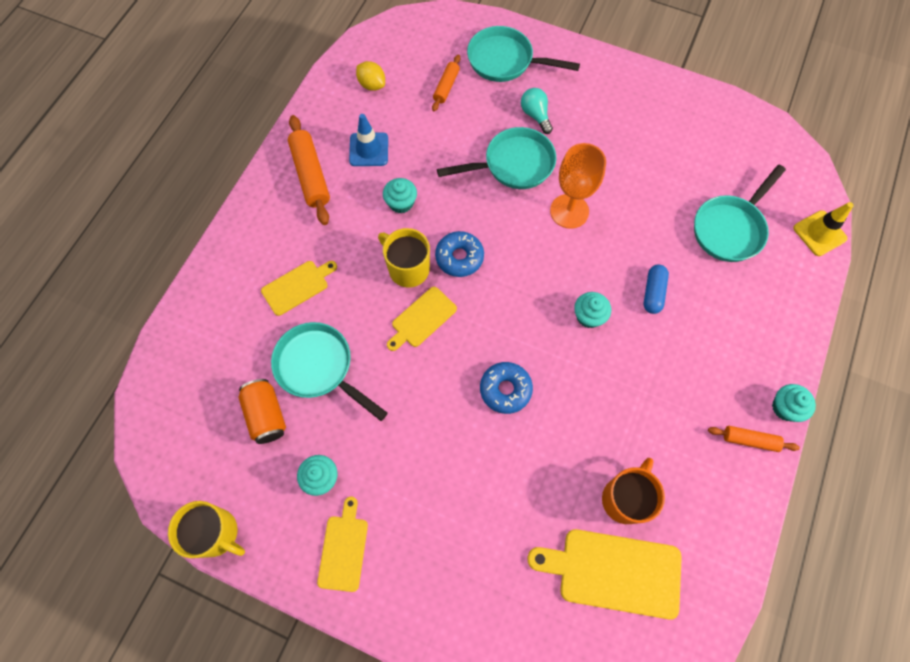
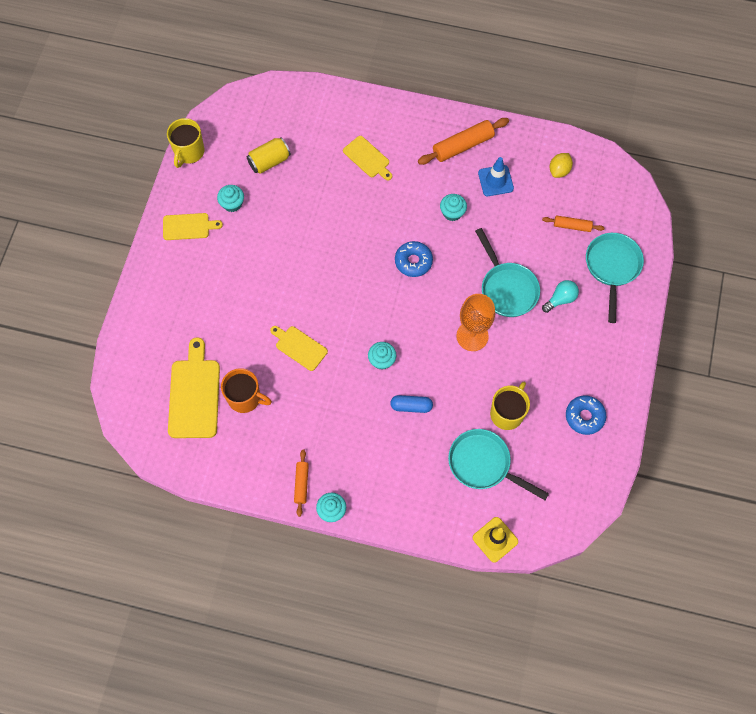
camera: 80 degrees right, 0 degrees up
orange can [238,379,286,444] -> yellow can [247,137,291,174]
turquoise pan [271,322,388,421] -> none
yellow mug [378,228,430,288] -> yellow mug moved to [490,382,530,430]
yellow cutting board [387,287,457,351] -> yellow cutting board moved to [270,326,328,371]
blue donut [480,362,533,414] -> blue donut moved to [566,395,606,435]

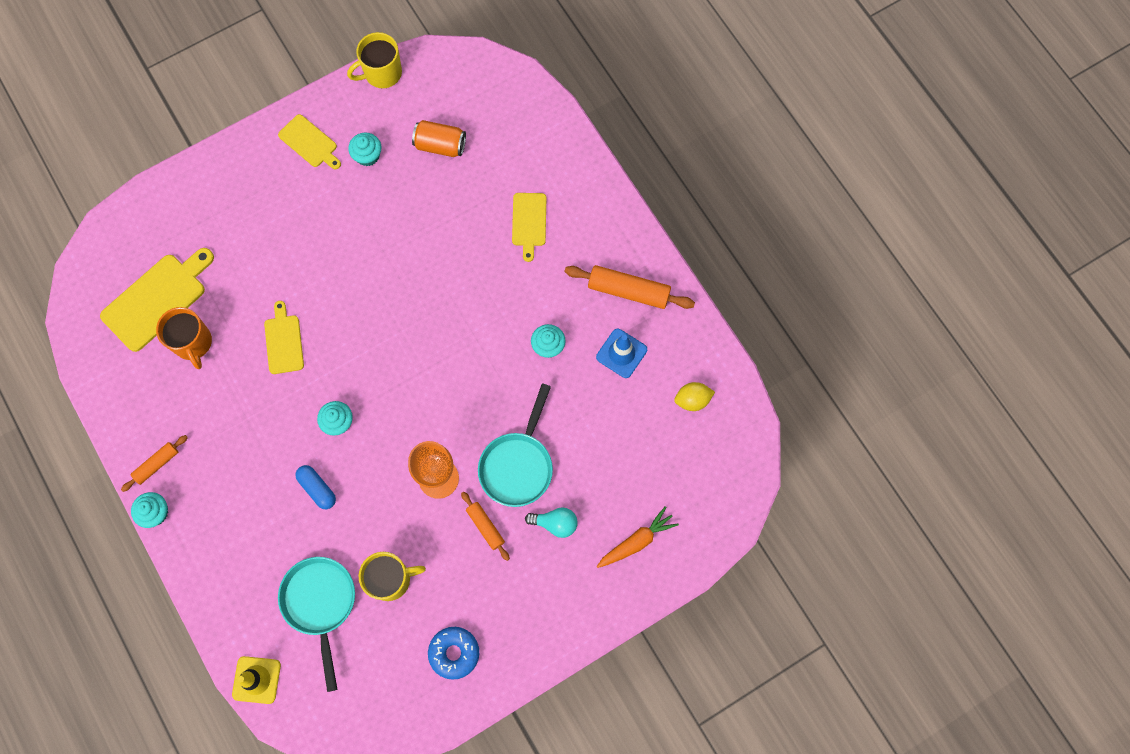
camera: 45 degrees right, 5 degrees up
yellow can [247,137,291,174] -> orange can [412,120,466,157]
blue donut [395,241,433,277] -> none
orange rolling pin [542,215,604,232] -> orange rolling pin moved to [461,492,510,561]
turquoise pan [586,233,644,323] -> orange carrot [597,506,679,568]

